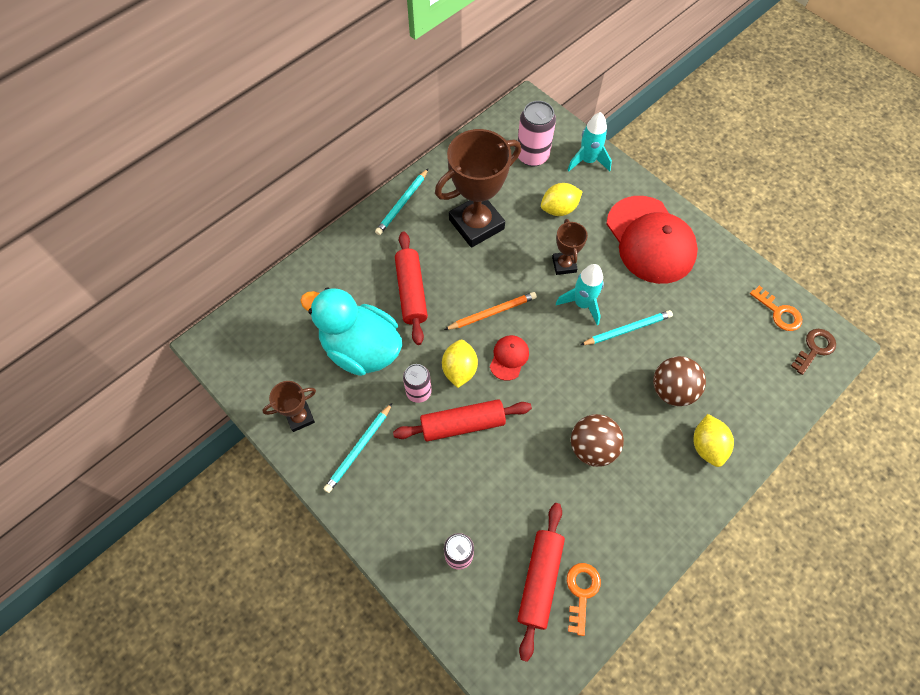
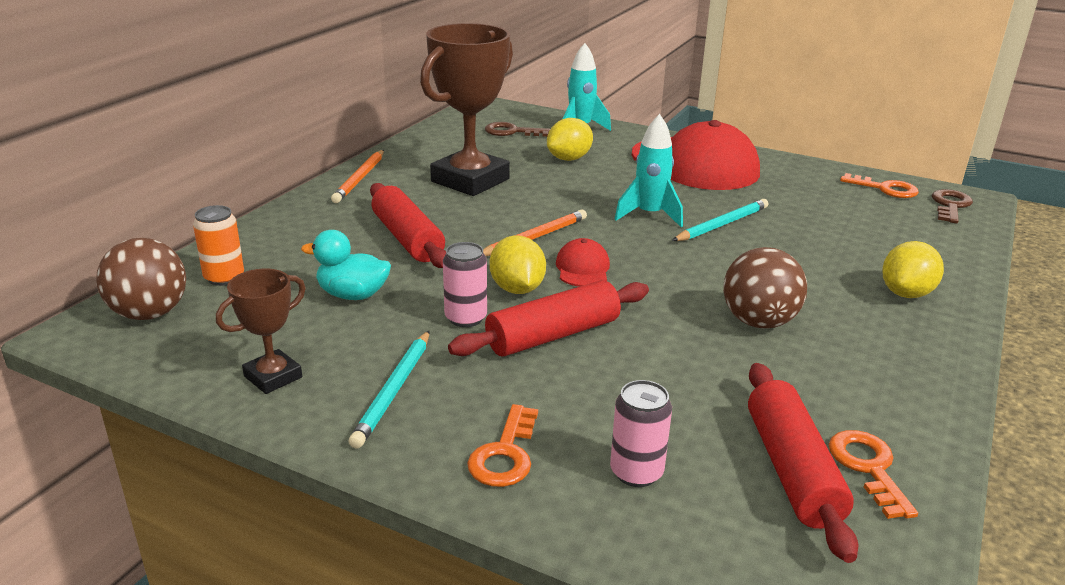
camera: 20 degrees left, 35 degrees down
turquoise duck [300,287,403,376] -> turquoise duck [301,230,391,300], size x0.52
turquoise pencil [375,168,429,235] -> orange pencil [331,150,384,203]
pink can [518,101,556,167] -> brown key [485,122,550,137]
brown trophy [552,219,588,275] -> none
brown ball [653,356,706,406] -> brown ball moved to [96,238,186,320]
yellow lemon [693,414,734,467] -> yellow lemon turned 60 degrees clockwise [882,241,944,298]
none -> orange can [193,205,244,286]
none -> orange key [467,404,538,487]

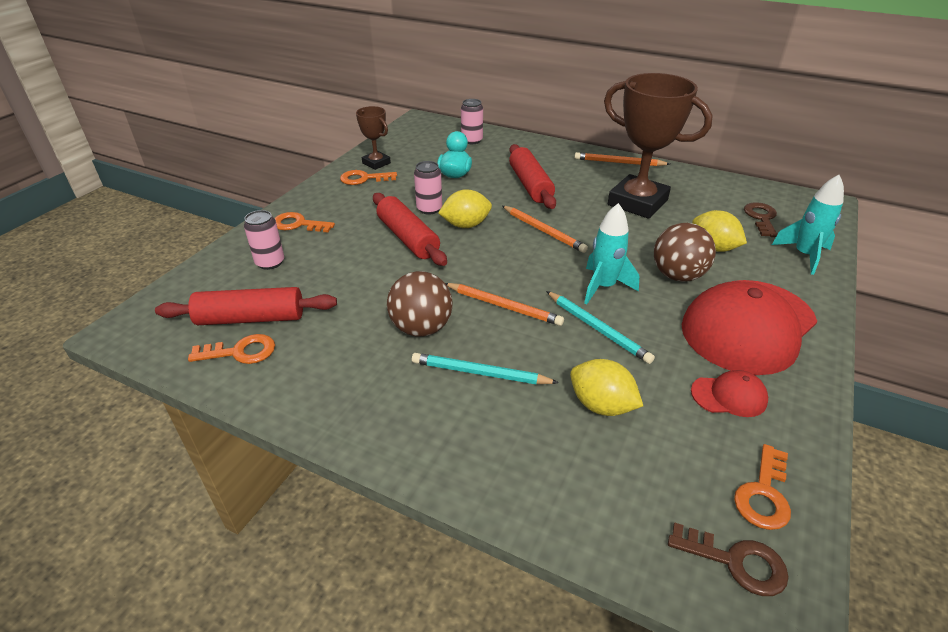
camera: 90 degrees right, 10 degrees up
brown ball [96,238,186,320] -> brown ball moved to [654,223,716,282]
orange can [193,205,244,286] -> pink can [461,99,483,144]
turquoise pencil [349,331,429,448] -> turquoise pencil moved to [412,353,559,385]
red rolling pin [370,183,446,268] -> red rolling pin turned 75 degrees counterclockwise [509,144,556,209]
red cap [556,238,610,287] -> red cap moved to [691,370,768,417]
yellow lemon [882,241,944,298] -> yellow lemon moved to [570,359,643,416]
none -> orange key [340,170,397,185]
none -> orange pencil [445,283,564,326]

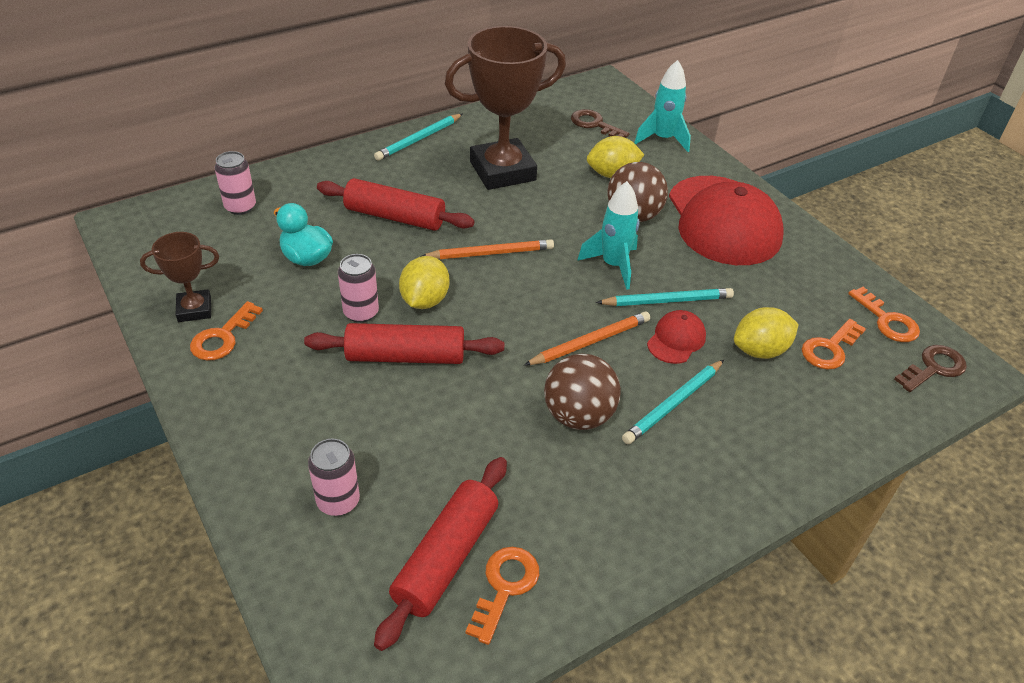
camera: 60 degrees left, 5 degrees up
orange key [274,212,335,233] -> orange key moved to [802,319,866,370]
orange pencil [574,152,670,166] -> turquoise pencil [374,114,462,161]
red cap [691,370,768,417] -> red cap moved to [647,310,706,364]

